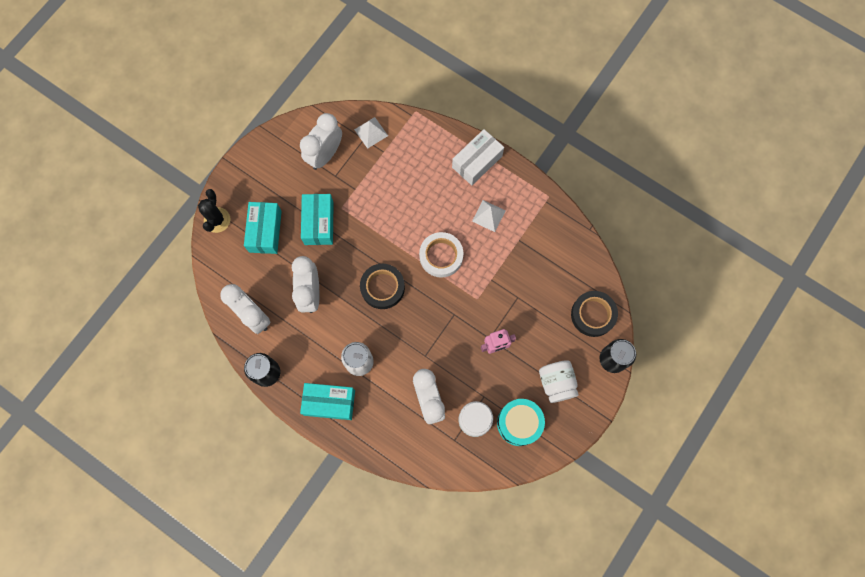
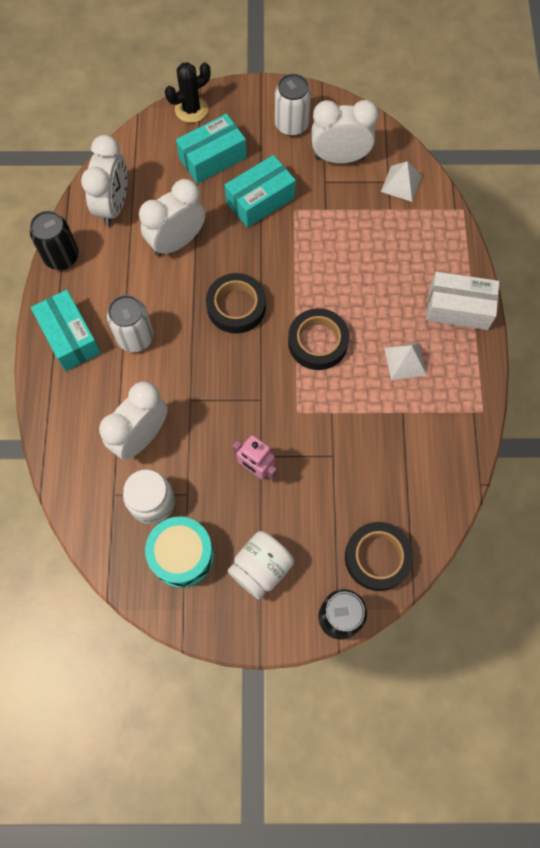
camera: 55 degrees right, 5 degrees down
white tape [419,232,464,278] -> black tape [288,308,349,370]
none -> white can [275,74,311,136]

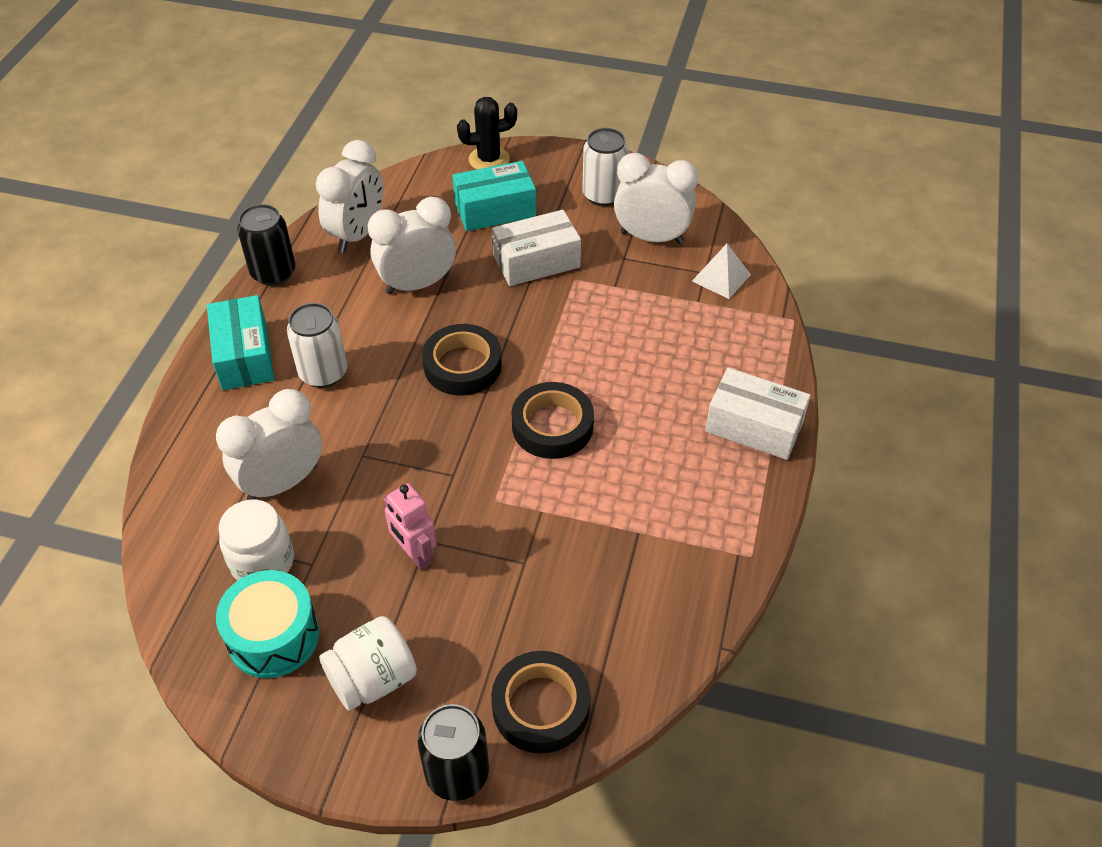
camera: 15 degrees right, 20 degrees down
turquoise box [225,155,296,228] -> white box [492,210,581,286]
white pyramid [384,343,426,380] -> none

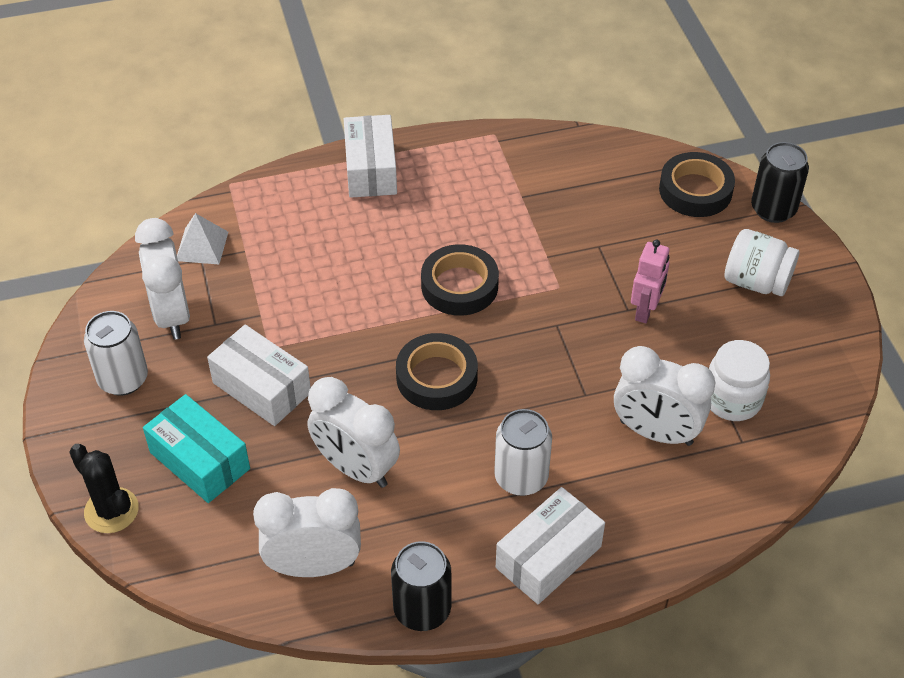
camera: 120 degrees left, 0 degrees up
turquoise box [207,295,274,390] -> white box [496,487,605,604]
turquoise drum [216,570,319,678] -> none

